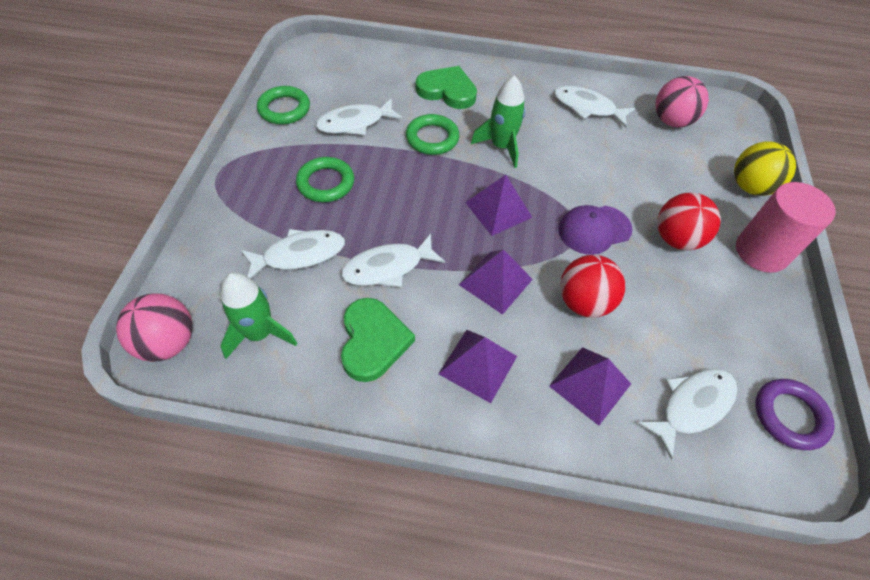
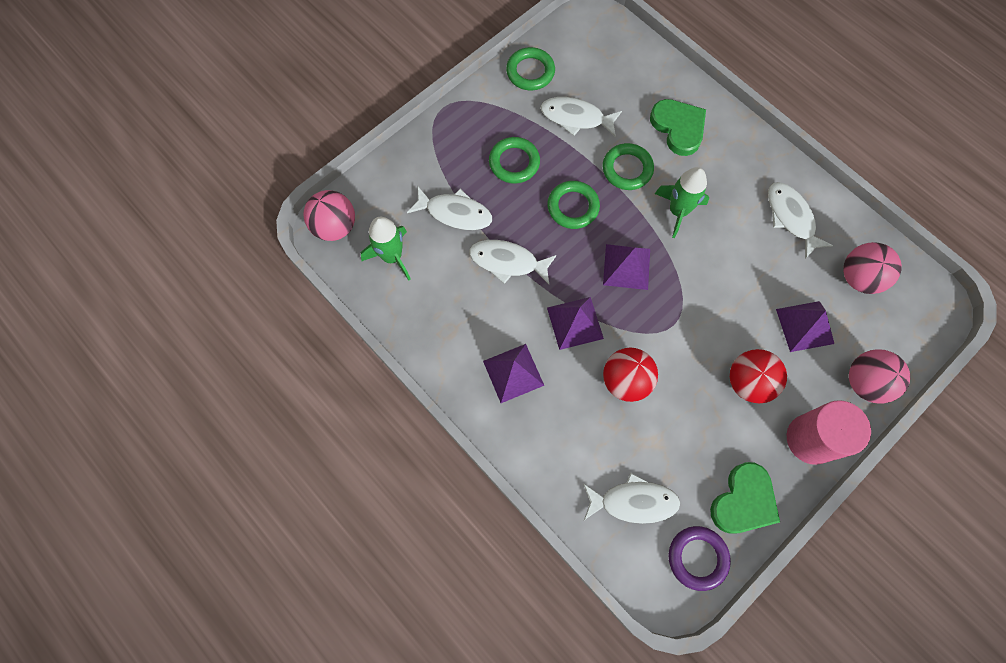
camera: 40 degrees right, 15 degrees up
green heart [341,298,415,382] -> green heart moved to [710,462,780,534]
purple pyramid [549,347,631,426] -> purple pyramid moved to [776,301,834,352]
purple cap [558,205,633,255] -> none
yellow ball [734,141,796,196] -> pink ball [849,349,910,404]
none -> green ring [547,181,600,229]

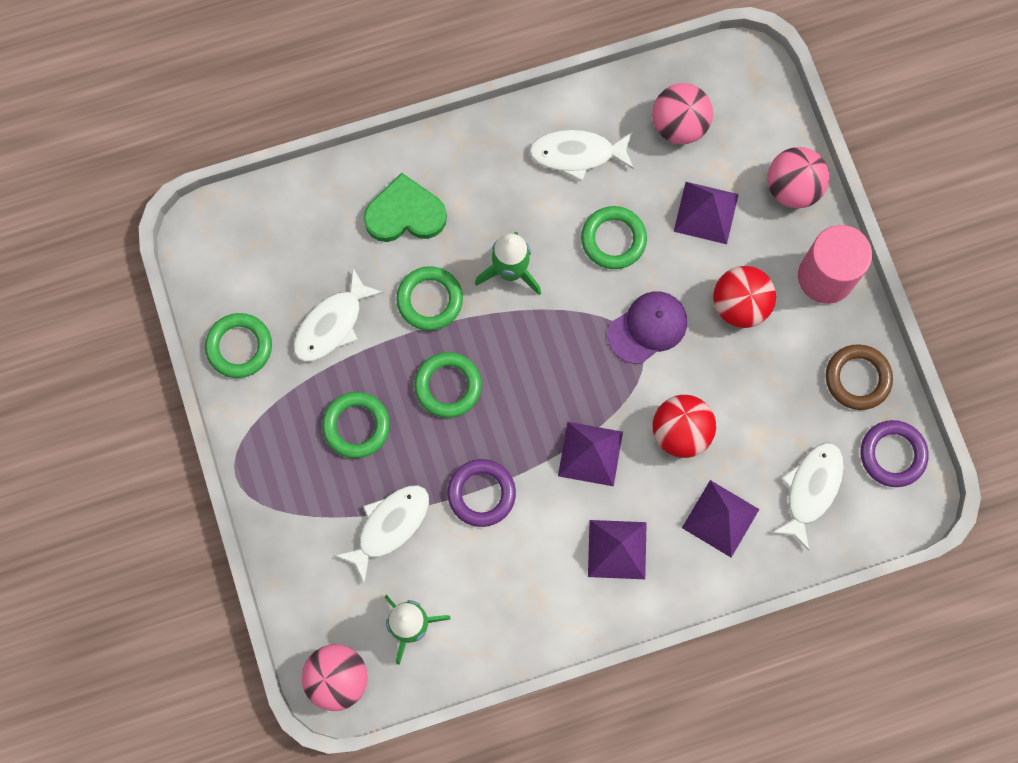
camera: 65 degrees left, 5 degrees up
white fish [469,240,557,284] -> purple ring [447,459,516,527]
purple pyramid [603,244,650,290] -> purple pyramid moved to [682,480,759,558]
green heart [710,462,780,534] -> brown ring [826,344,893,410]
none -> green ring [581,206,647,269]
none -> purple cap [608,291,687,364]

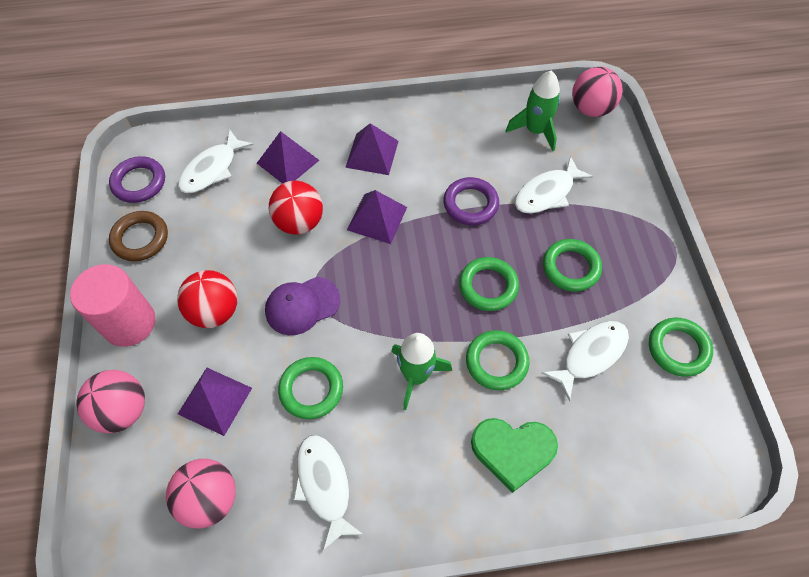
camera: 170 degrees left, 15 degrees down
white fish [529,130,634,181] -> white fish turned 120 degrees counterclockwise [293,435,364,551]

